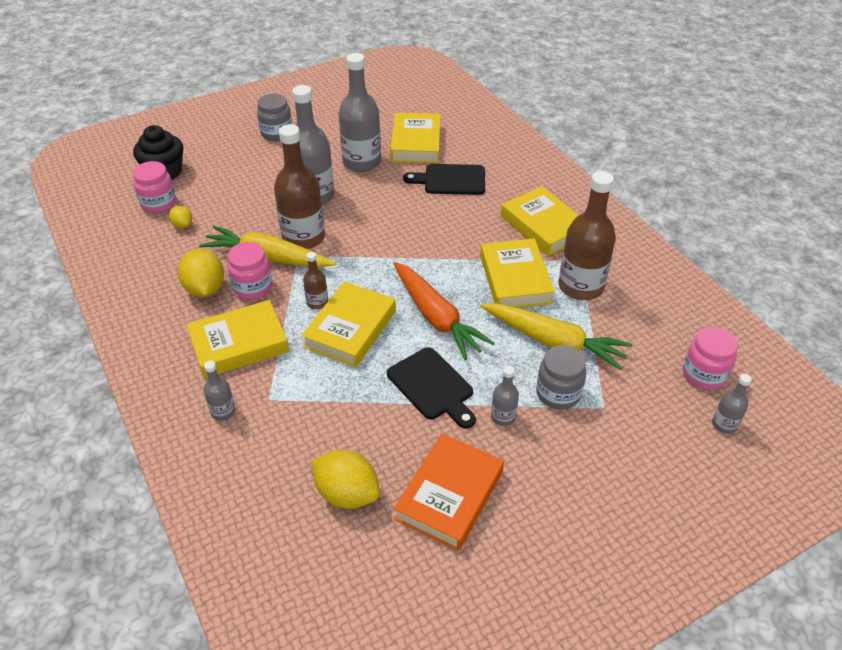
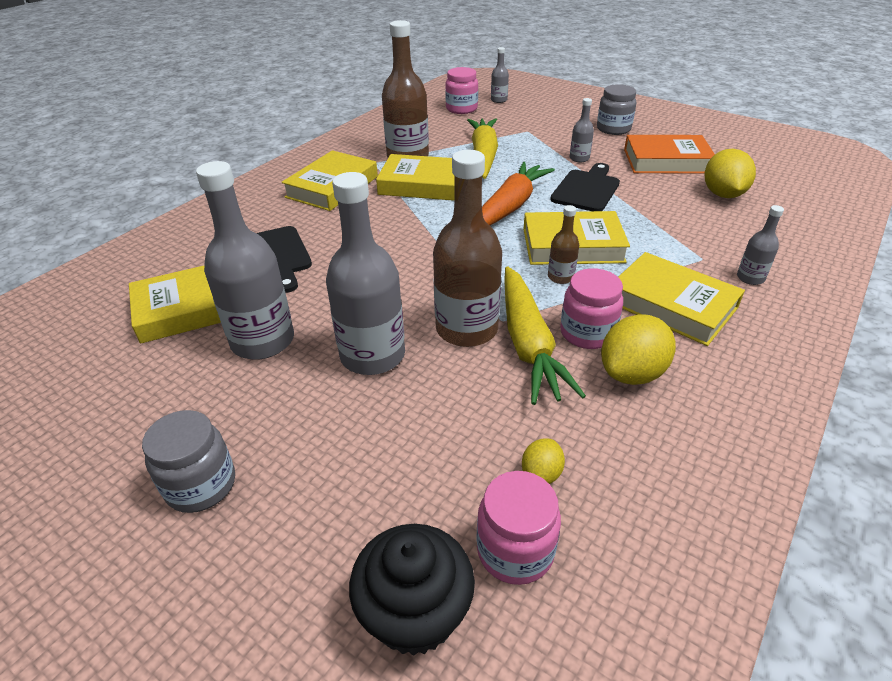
camera: 115 degrees left, 5 degrees down
yellow book [480,238,555,308] -> yellow book turned 45 degrees clockwise [376,154,455,201]
grey jar [536,345,586,409] -> grey jar moved to [597,84,636,135]

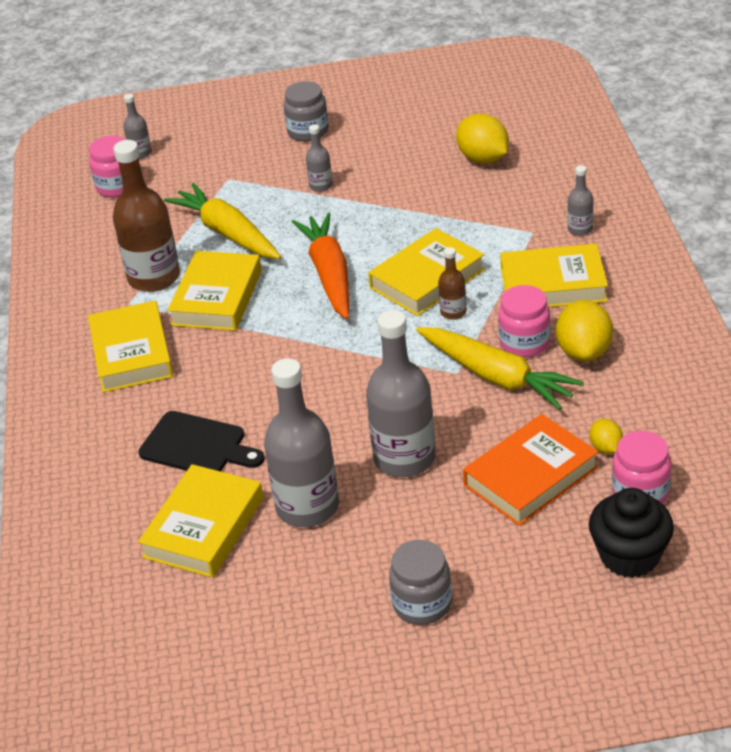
camera: 40 degrees left, 0 degrees up
yellow book [376,154,455,201] -> yellow book turned 45 degrees counterclockwise [168,251,262,331]
brown bottle [433,150,502,347] -> none
black cutting board [550,163,620,211] -> none
orange book [624,135,715,174] -> orange book moved to [463,414,599,526]

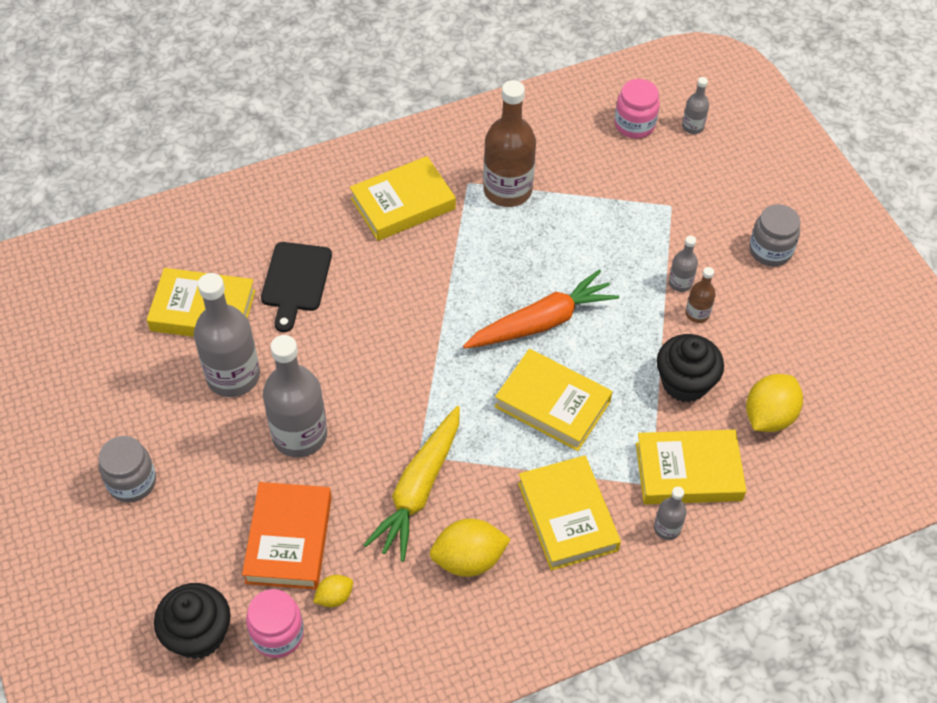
camera: 70 degrees right, 15 degrees up
yellow carrot [164,183,281,259] -> none
yellow book [168,251,262,331] -> yellow book moved to [636,430,747,504]
brown bottle [438,247,467,319] -> brown bottle moved to [685,267,716,323]
orange book [463,414,599,526] -> orange book turned 60 degrees clockwise [242,482,332,589]
pink jar [498,285,551,357] -> none
none -> black cupcake [657,334,724,402]

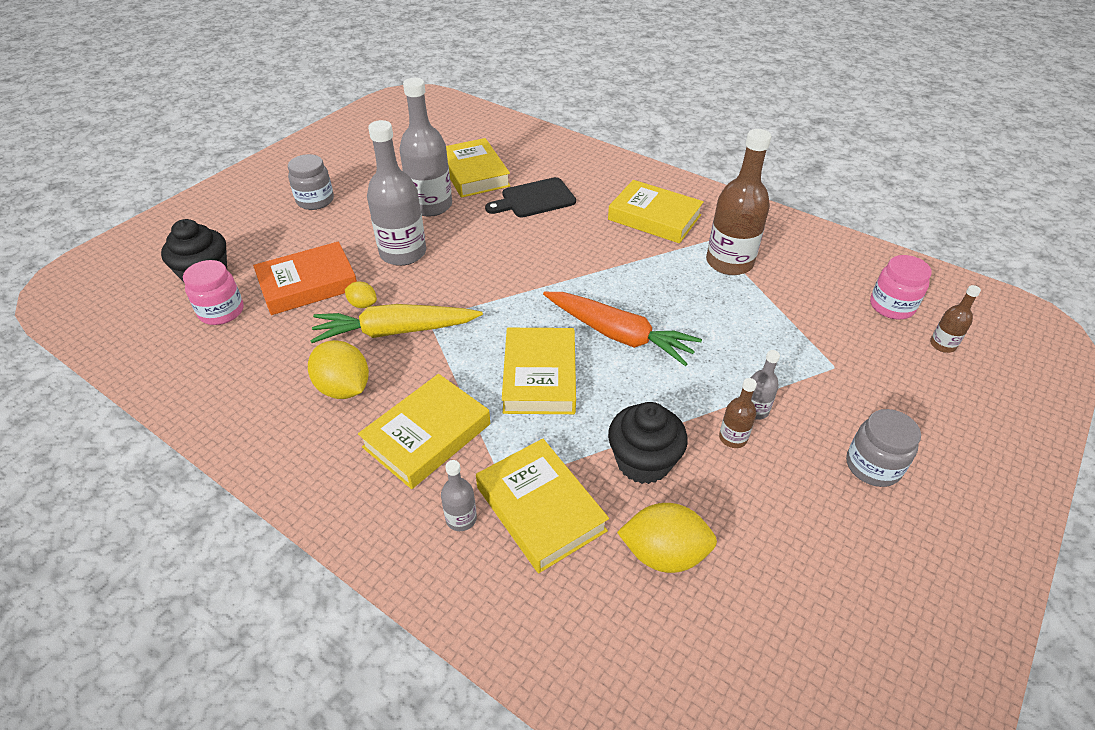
camera: 60 degrees right, 10 degrees down
yellow lemon [313,575,353,607] -> yellow lemon moved to [345,282,377,308]
grey bottle [682,77,709,134] -> brown bottle [930,285,981,353]

